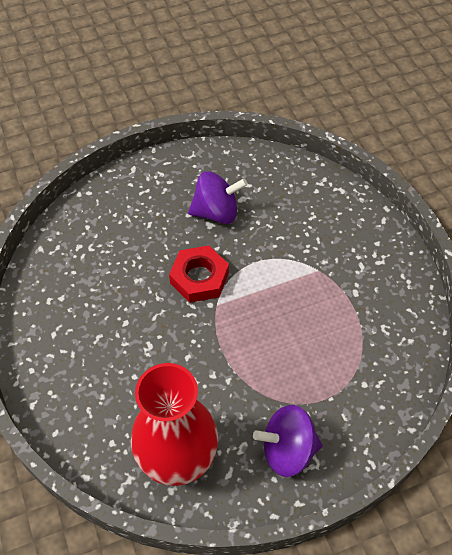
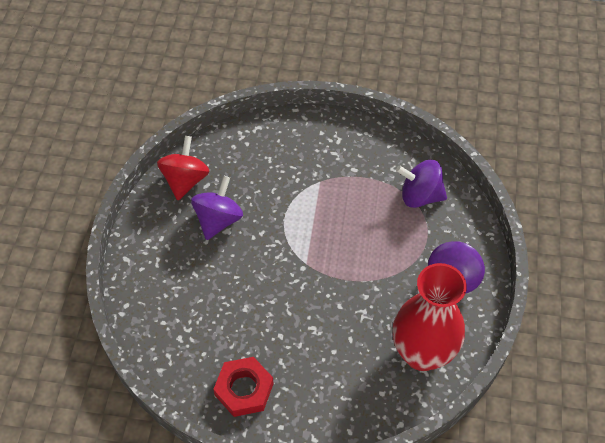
camera: 60 degrees left, 0 degrees up
red nut [169,245,229,303] -> red nut moved to [213,357,274,417]
none -> red spinning top [157,136,210,200]
none -> purple spinning top [396,160,447,208]

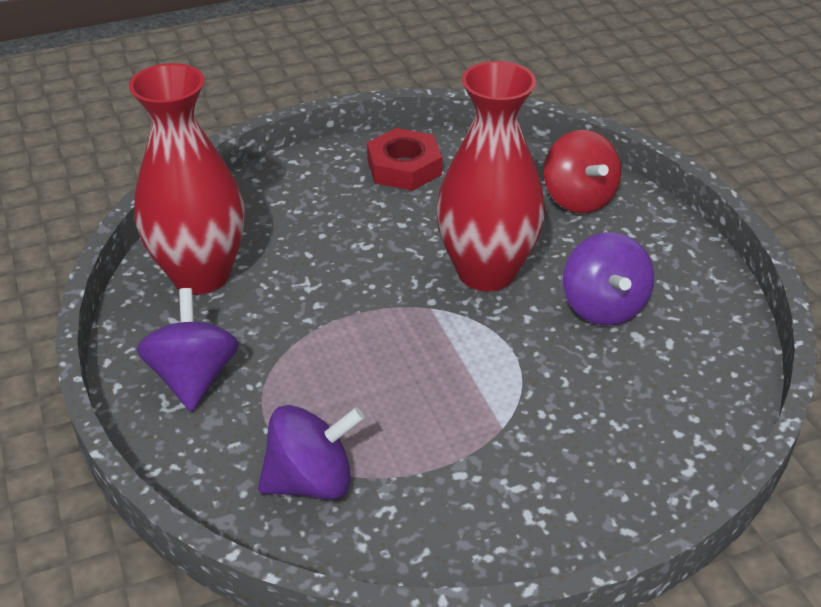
camera: 150 degrees right, 15 degrees down
red spinning top [157,136,210,200] -> red spinning top moved to [544,130,621,213]
none -> red vase [436,61,545,292]

